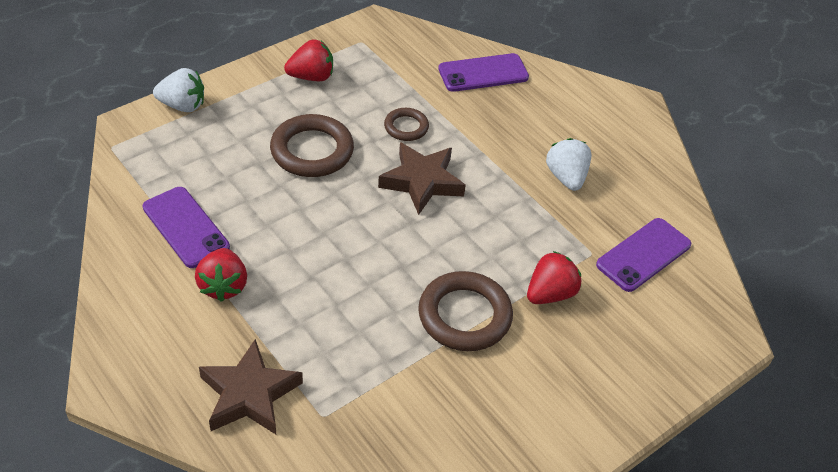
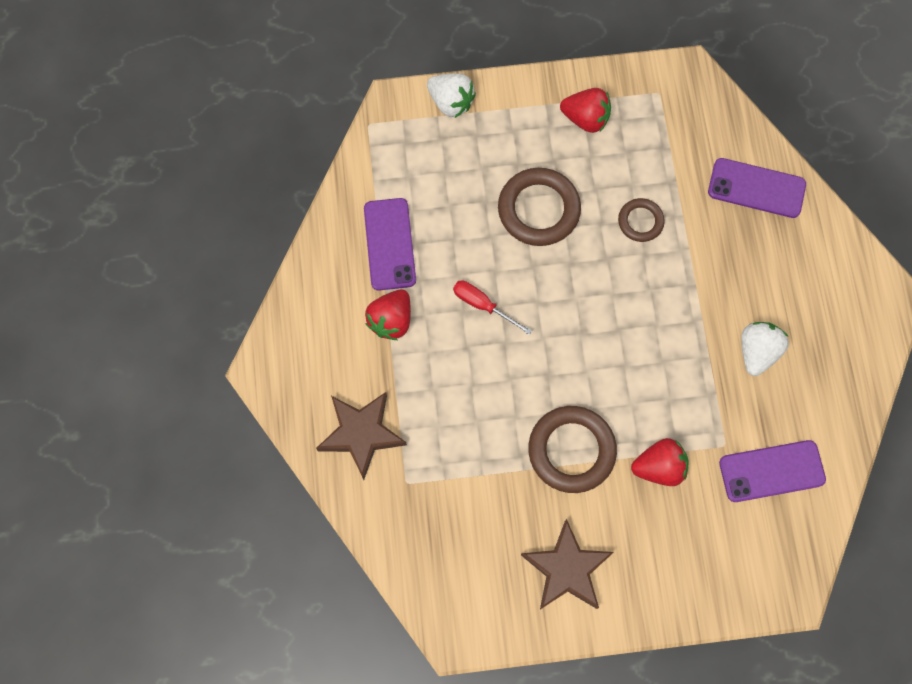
camera: 35 degrees right, 25 degrees up
brown star [378,142,466,215] -> brown star moved to [521,519,614,609]
none -> red screwdriver [453,281,532,335]

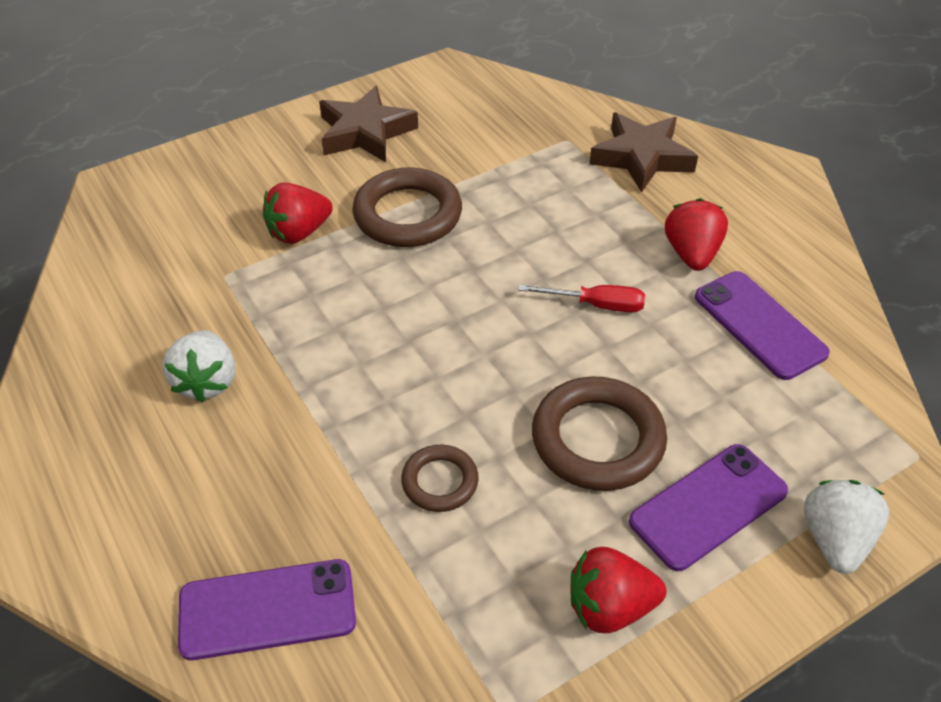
camera: 155 degrees right, 25 degrees down
white strawberry [427,73,476,118] -> white strawberry turned 90 degrees clockwise [804,480,889,574]
purple phone [719,440,826,502] -> purple phone moved to [629,444,788,571]

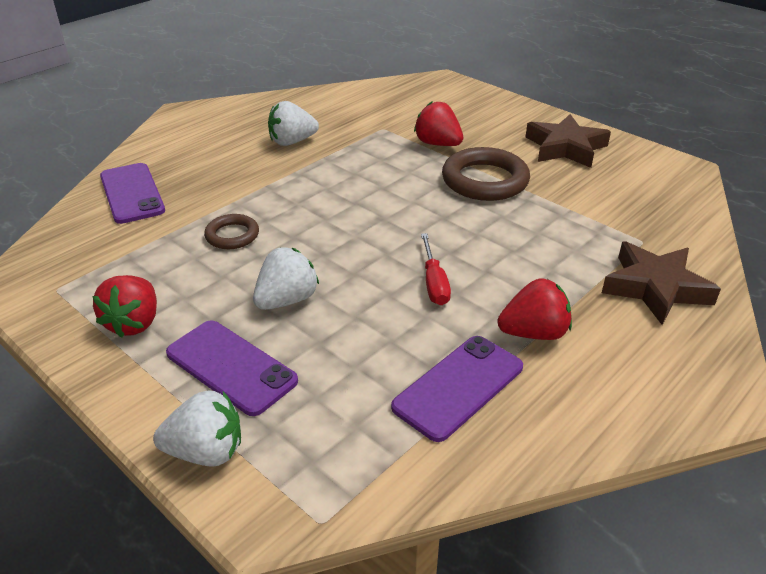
camera: 75 degrees right, 10 degrees down
brown ring [532,376,667,491] -> white strawberry [253,247,319,310]
red strawberry [570,547,666,633] -> red strawberry turned 150 degrees counterclockwise [92,275,157,338]

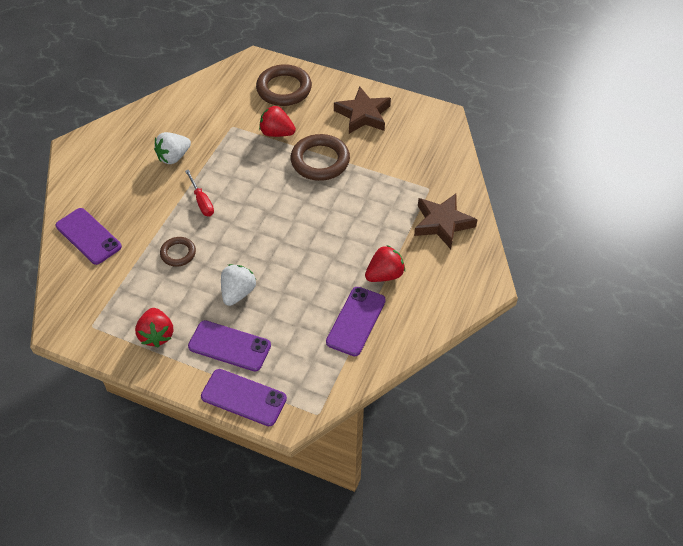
camera: 20 degrees left, 15 degrees up
white strawberry [153,390,241,467] -> purple phone [201,369,287,426]
red screwdriver [421,233,451,305] -> red screwdriver moved to [185,170,214,216]
none -> brown ring [256,64,312,106]

